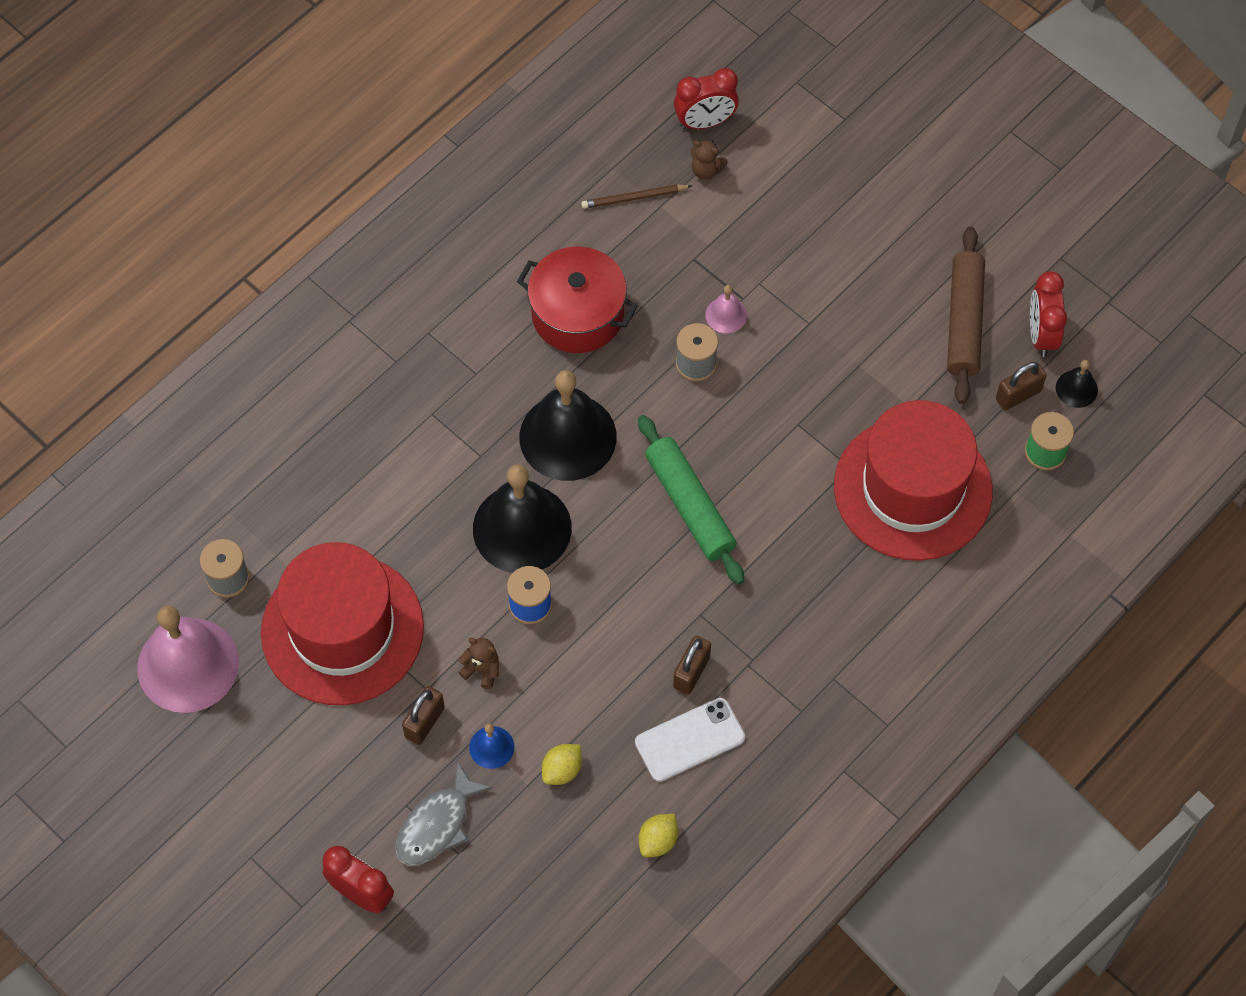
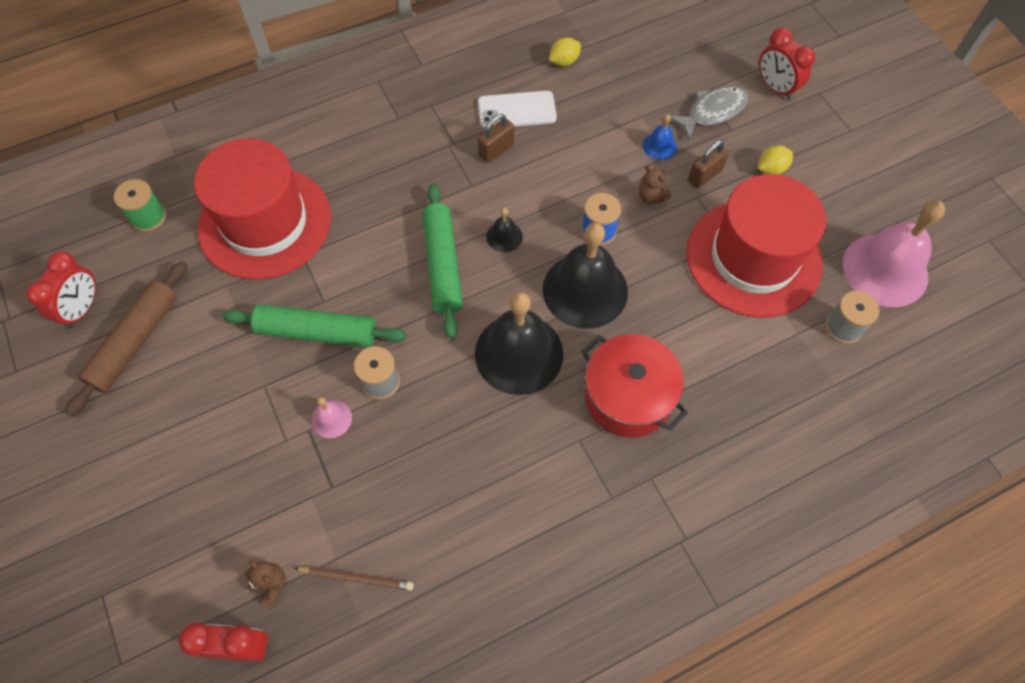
camera: 160 degrees left, 0 degrees up
red pot [517,246,638,353] -> red pot moved to [581,334,688,438]
yellow lemon [542,744,582,785] -> yellow lemon moved to [758,145,793,175]
brown padlock [996,362,1046,410] -> none
black bell [1056,360,1098,408] -> black bell moved to [486,207,523,252]
none -> green rolling pin [222,304,406,347]

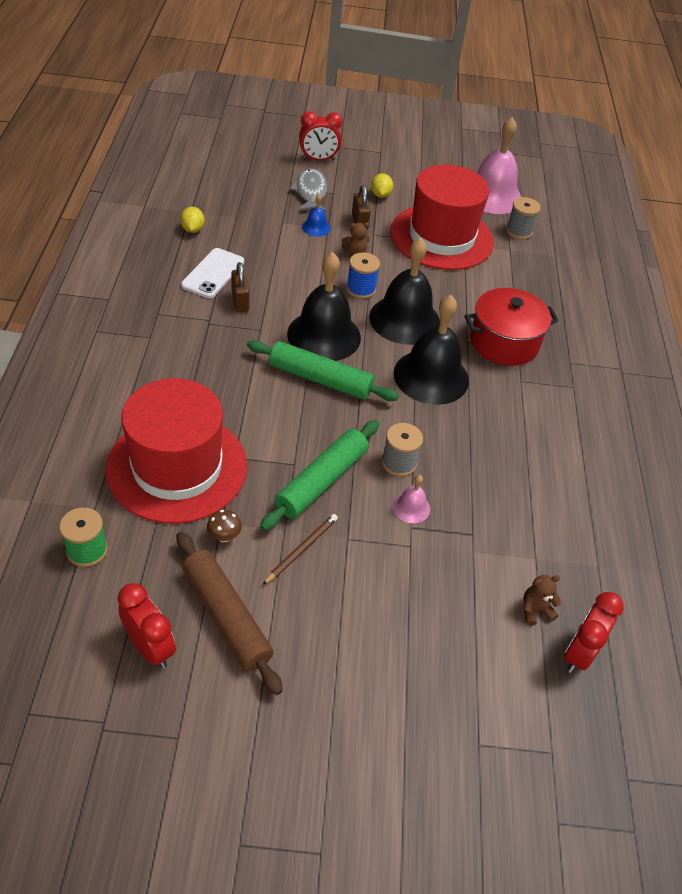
camera: 65 degrees left, 15 degrees down
brown pencil [294,566,414,590] -> brown pencil moved to [263,514,338,585]
black bell [486,207,523,252] -> black bell [287,252,361,361], size x2.28
none -> brown mushroom [207,510,242,542]

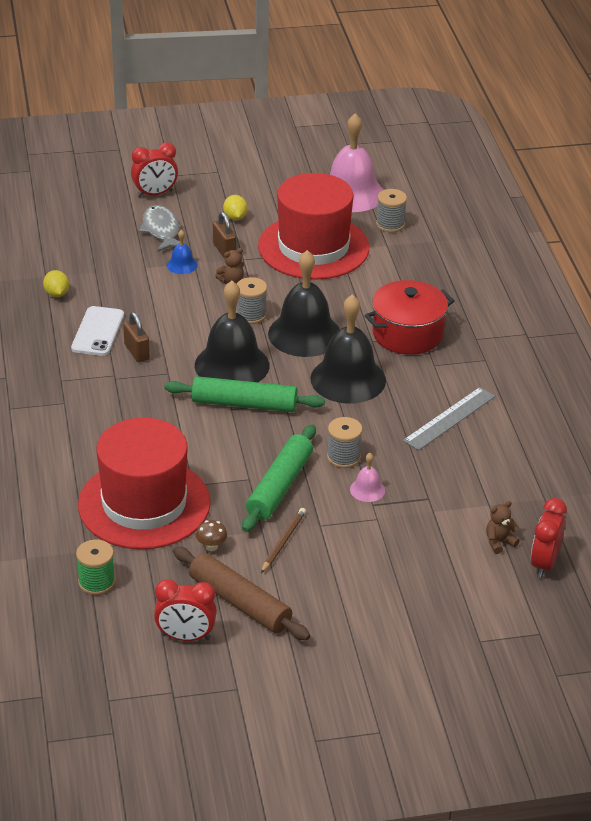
camera: 10 degrees left, 10 degrees down
red clock [117,583,176,668] -> red clock turned 150 degrees clockwise [154,579,217,641]
blue spool [346,252,380,299] -> grey spool [236,277,267,324]
none -> grey ruler [403,387,495,451]

